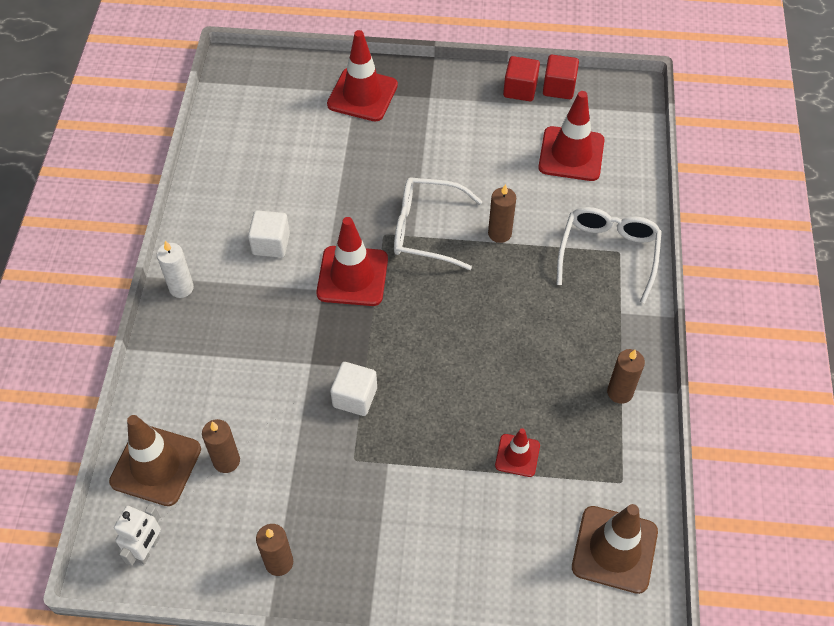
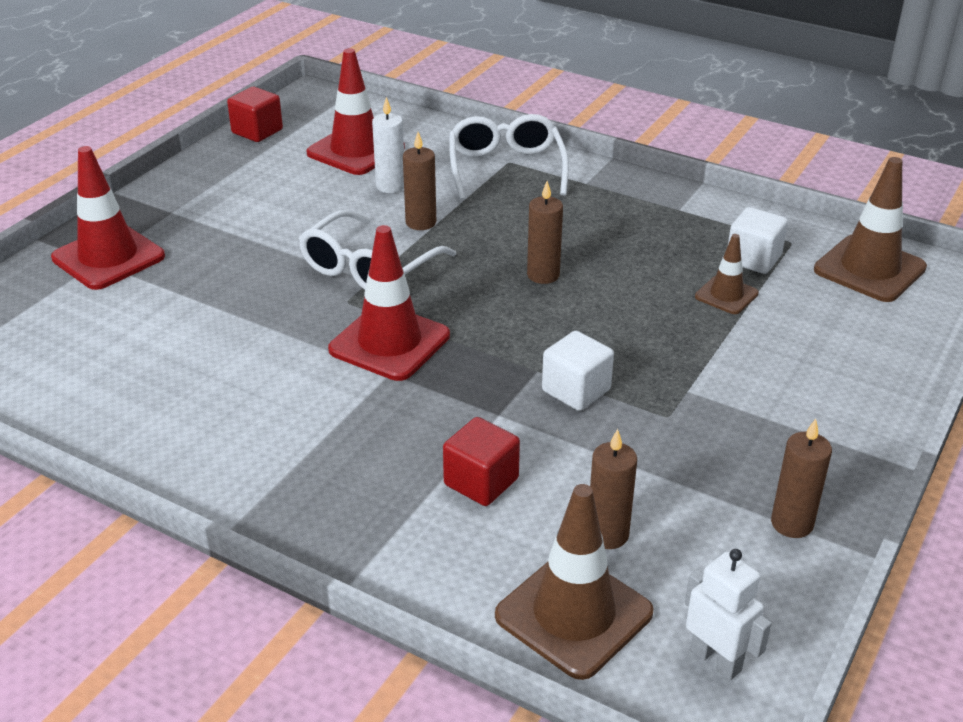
camera: 65 degrees left, 20 degrees down
white candle [157,241,194,298] -> white candle moved to [372,97,404,193]
white cube [248,210,290,258] -> white cube moved to [728,207,788,274]
red traffic cone [495,428,540,477] -> brown traffic cone [695,234,759,314]
red cube [503,56,540,101] -> red cube moved to [443,417,520,506]
white glasses [556,207,662,303] -> white glasses turned 45 degrees clockwise [449,114,569,200]
brown candle [607,349,645,404] -> brown candle moved to [527,181,563,284]

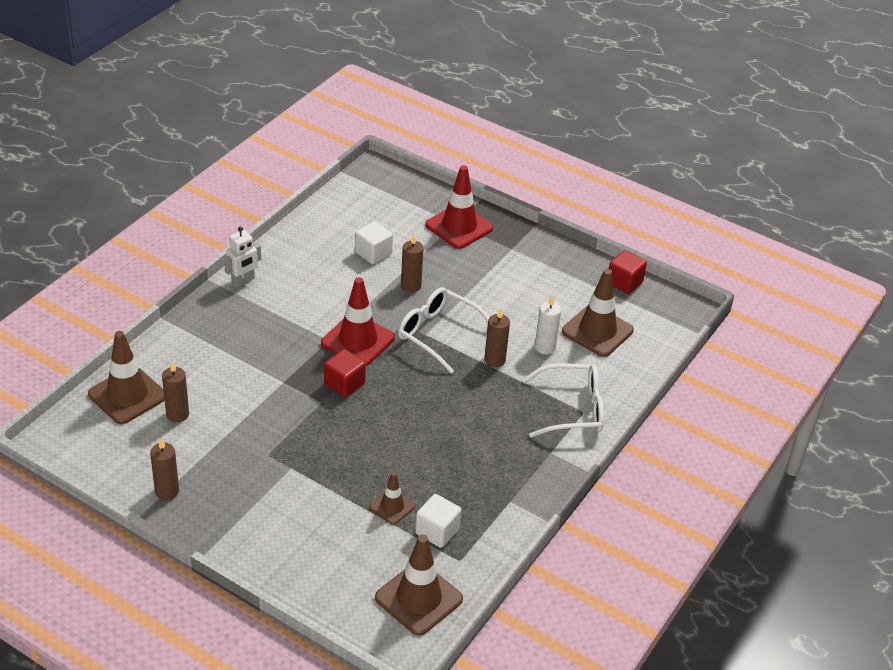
camera: 90 degrees right, 5 degrees up
red traffic cone [306,48,405,175] -> brown traffic cone [562,269,634,357]
red cube [443,417,520,506] -> red cube moved to [324,349,366,398]
brown candle [527,181,563,284] -> brown candle moved to [401,234,424,292]
white cube [542,331,614,411] -> white cube moved to [355,221,393,264]
white robot [685,549,772,681] -> white robot moved to [224,227,261,287]

